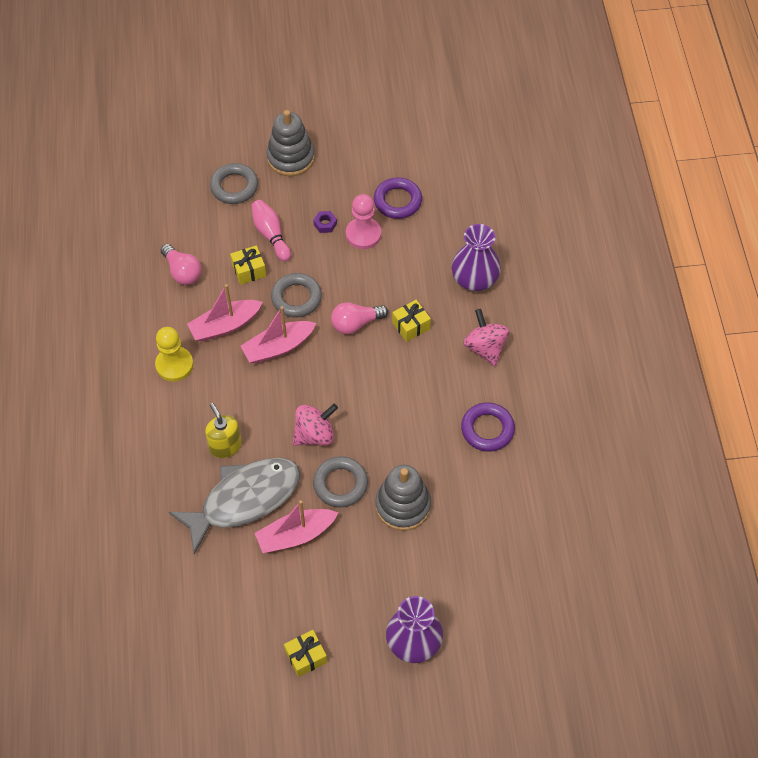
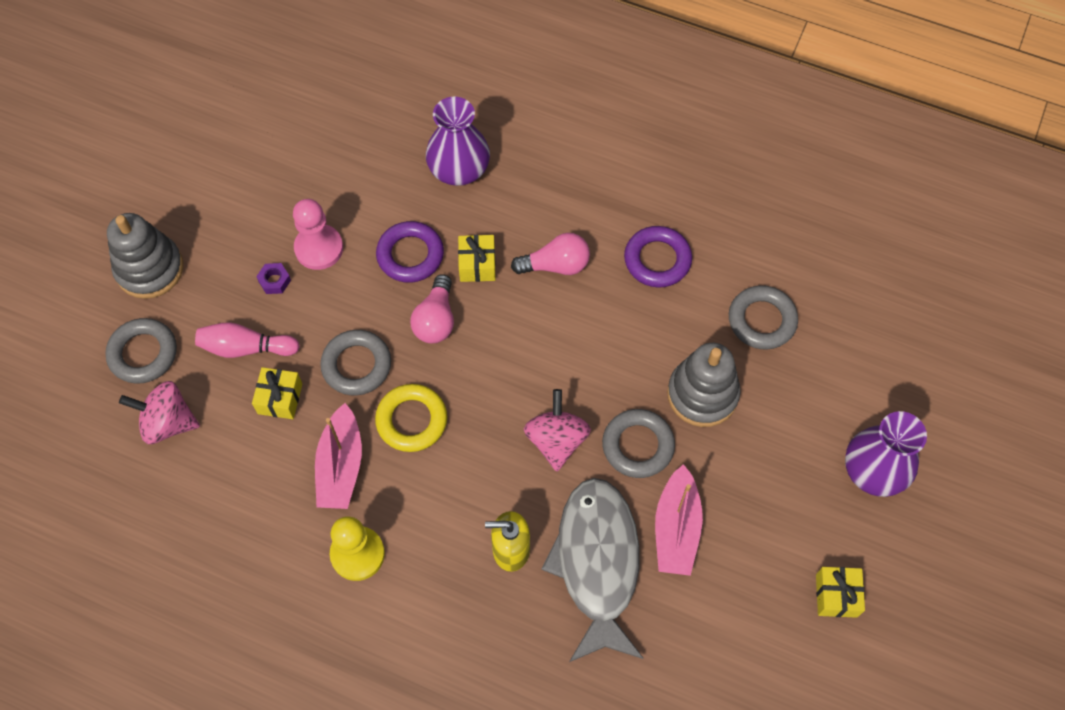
camera: 60 degrees left, 5 degrees up
pink light bulb [160,244,202,285] -> pink light bulb moved to [511,233,590,275]
pink boat [241,306,316,363] -> yellow ring [375,384,447,452]
purple ring [374,177,422,219] -> purple ring moved to [376,221,444,283]
pink spinning top [463,309,509,366] -> pink spinning top moved to [119,381,200,444]
none -> grey ring [729,285,798,349]

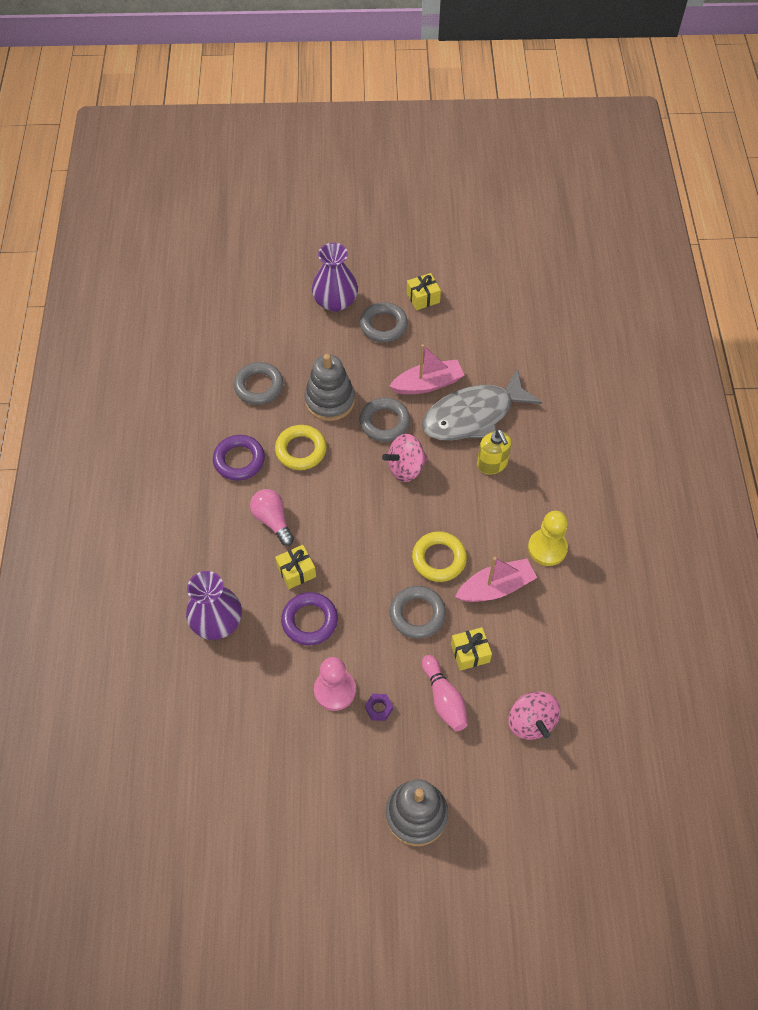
camera: 115 degrees left, 5 degrees down
grey ring [105,318,177,384] -> grey ring moved to [360,302,408,343]
pink light bulb [410,274,454,343] -> none
none -> yellow ring [275,425,327,470]

